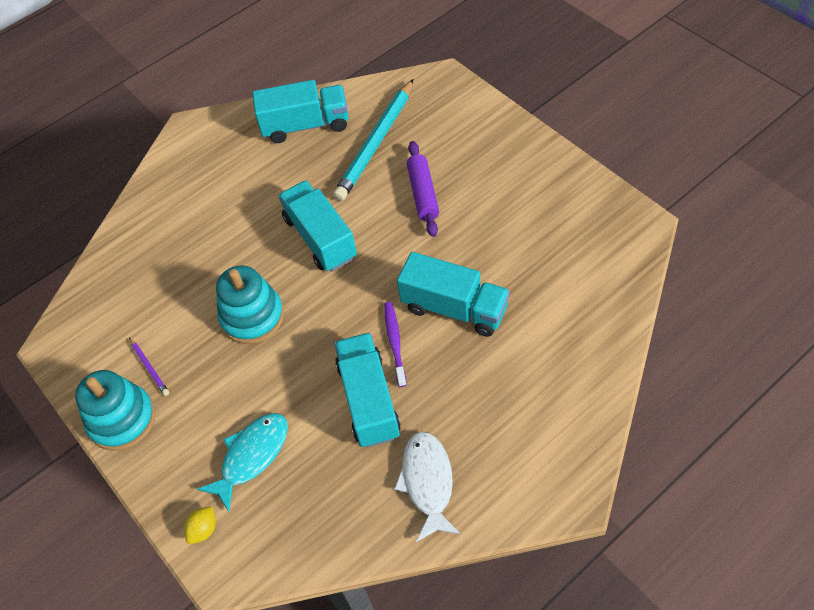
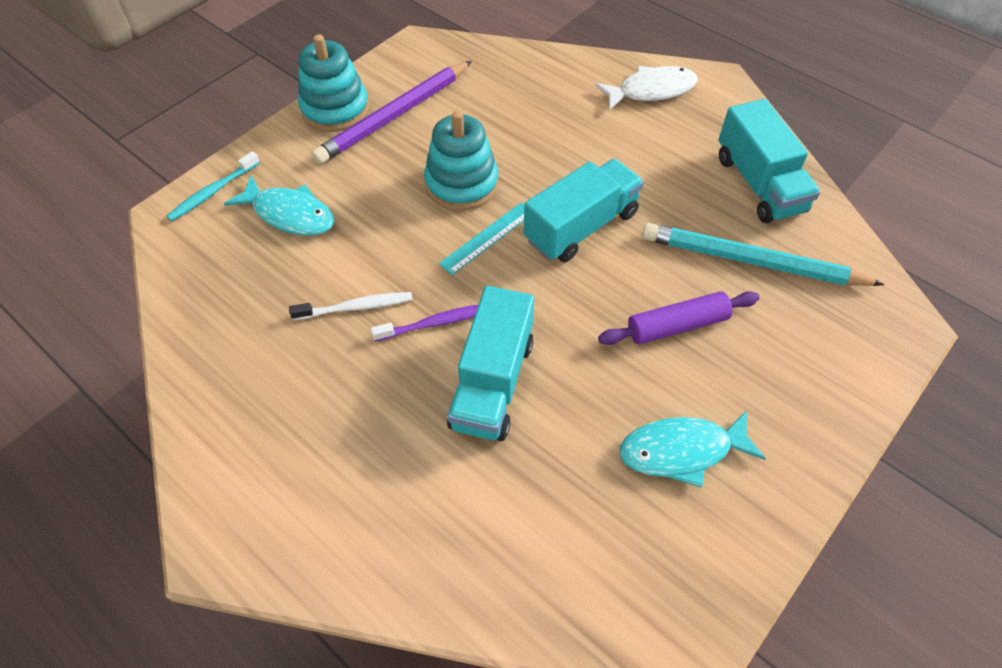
camera: 75 degrees right, 0 degrees up
purple pencil [129,337,169,396] -> purple pencil [311,61,472,164], size x2.37
yellow lemon [184,506,216,544] -> turquoise toothbrush [166,151,260,222]
turquoise truck [334,333,401,448] -> white toothbrush [289,292,413,320]
white fish [394,432,461,542] -> white fish moved to [595,66,698,110]
none -> turquoise ruler [439,203,524,275]
none -> turquoise fish [620,410,766,488]

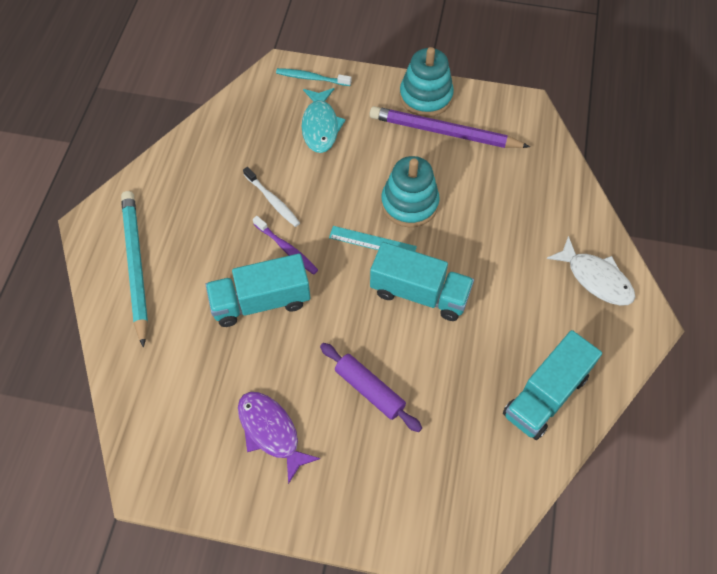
camera: 60 degrees right, 5 degrees up
turquoise fish [620,410,766,488] -> purple fish [238,392,320,484]
turquoise pencil [642,223,885,286] -> turquoise pencil moved to [121,191,148,348]

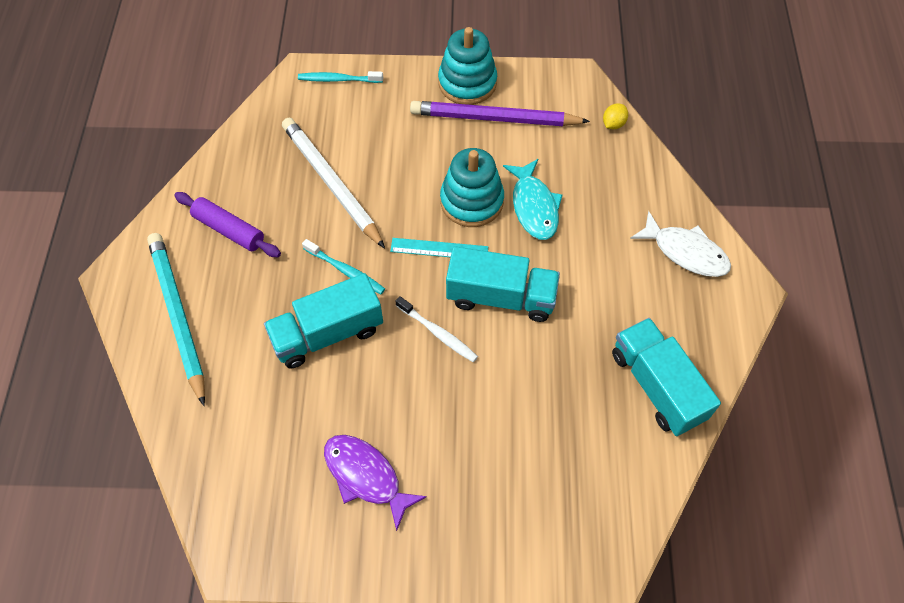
camera: 10 degrees left, 0 degrees up
white toothbrush [243,167,300,227] -> white toothbrush moved to [395,296,478,362]
purple toothbrush [253,216,318,274] -> turquoise toothbrush [302,239,385,294]
turquoise fish [302,88,346,153] -> turquoise fish moved to [503,159,562,240]
purple rolling pin [320,343,422,432] -> purple rolling pin moved to [174,192,281,257]
turquoise truck [503,330,602,440] -> turquoise truck turned 120 degrees clockwise [612,318,721,436]
none -> white pencil [282,118,385,249]
none -> yellow lemon [603,103,628,129]

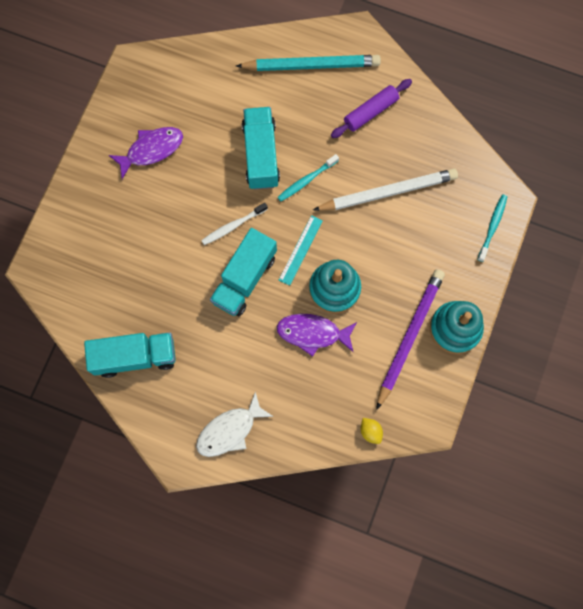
camera: 110 degrees right, 15 degrees up
turquoise fish [503,159,562,240] -> purple fish [277,314,357,357]

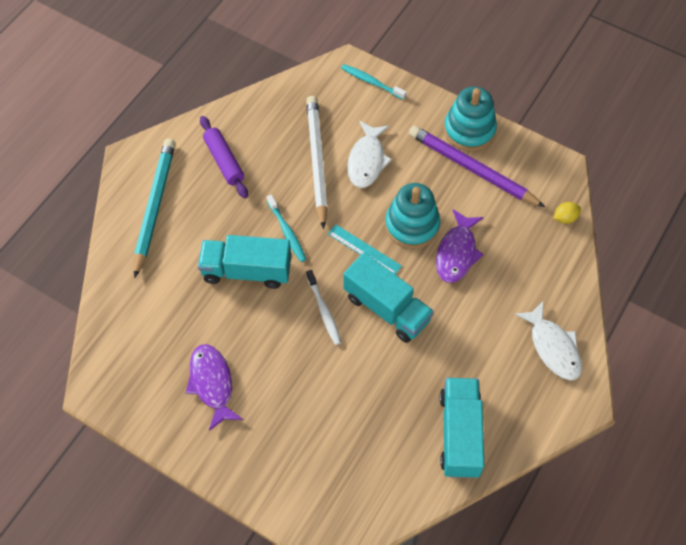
camera: 80 degrees left, 15 degrees down
none -> white fish [347,121,392,188]

